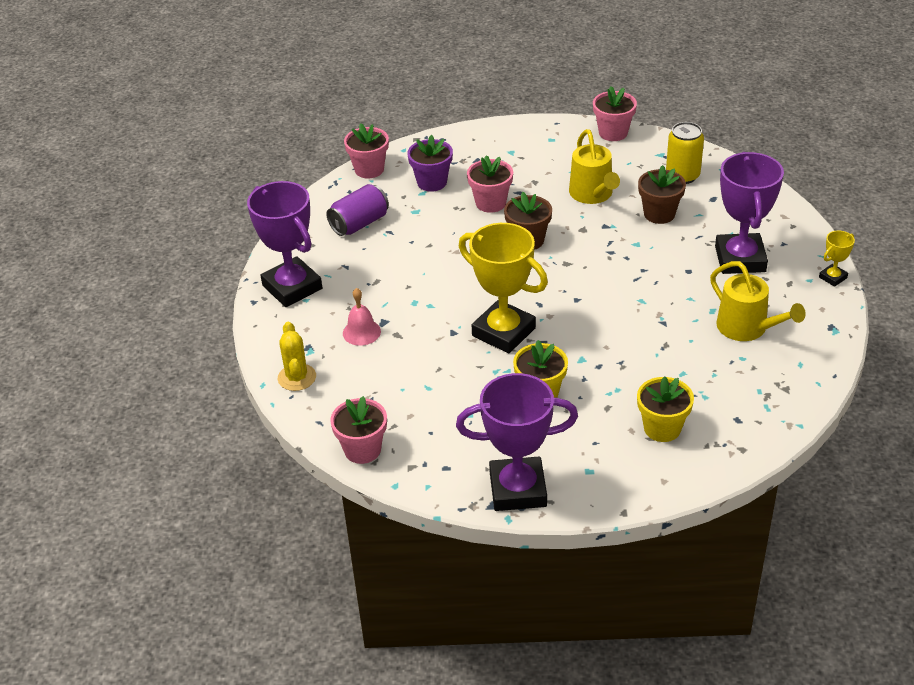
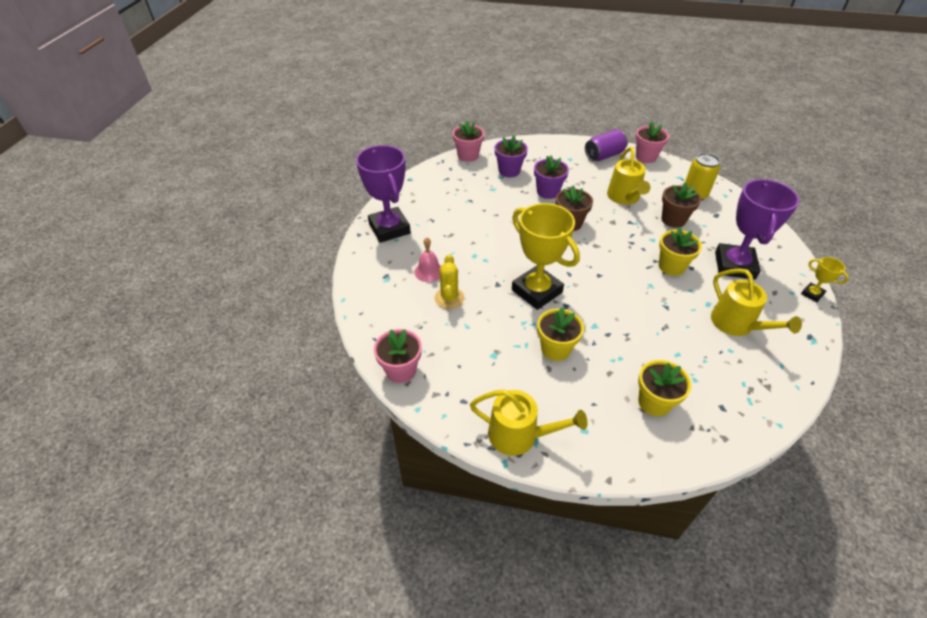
camera: 10 degrees right, 5 degrees up
yellow cactus [278,322,316,391] -> yellow cactus moved to [434,254,465,309]
purple can [326,184,389,236] -> purple can moved to [585,129,628,161]
purple trophy [456,373,578,511] -> yellow watering can [470,390,588,456]
pink flower pot [467,155,513,213] -> purple flower pot [534,156,569,199]
yellow trophy [819,231,855,287] -> yellow trophy turned 75 degrees clockwise [801,257,849,302]
none -> yellow flower pot [659,227,702,276]

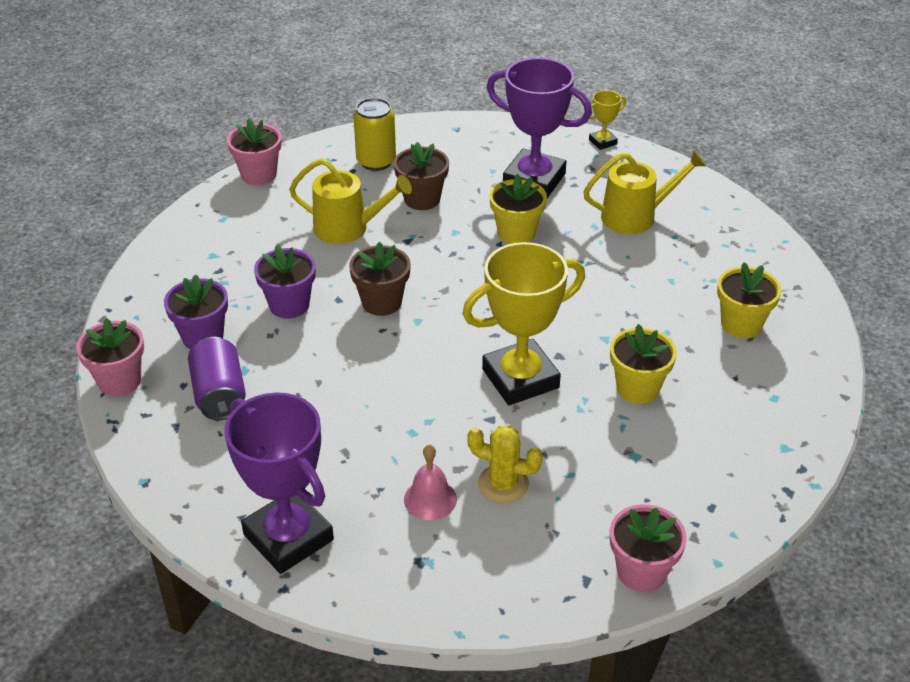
camera: 75 degrees left, 5 degrees down
purple trophy [356,145,411,243] -> purple trophy turned 60 degrees clockwise [224,393,334,574]
yellow watering can [470,390,588,456] -> none
purple can [585,129,628,161] -> purple can moved to [188,337,246,420]

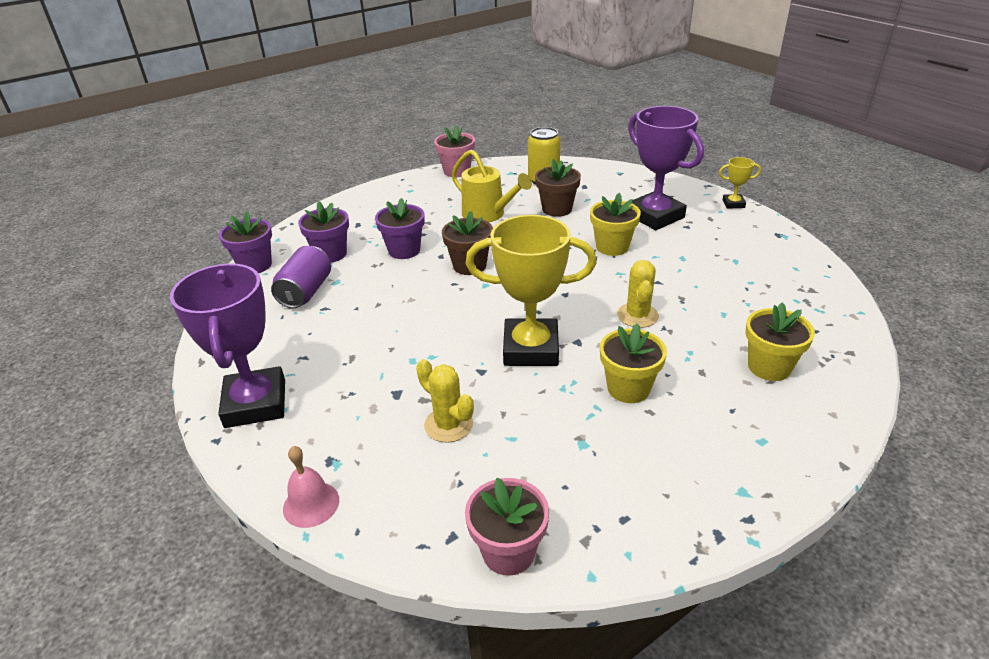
camera: 30 degrees right, 5 degrees down
pink flower pot [76,318,144,396] -> purple flower pot [219,212,272,273]
pink bell [404,444,457,520] -> pink bell moved to [283,446,339,528]
yellow watering can [583,150,706,234] -> none
none -> yellow cactus [617,260,659,328]

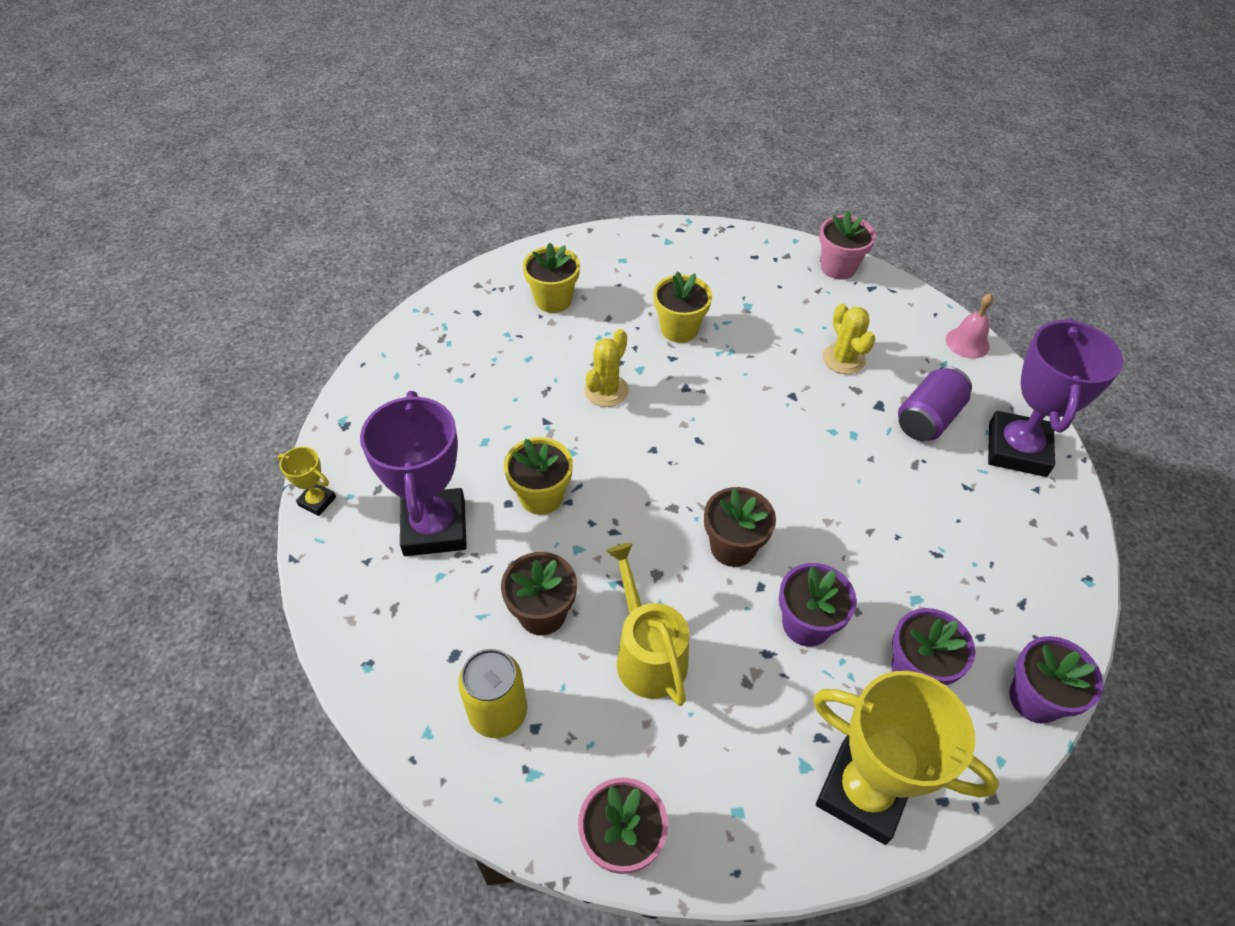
camera: 155 degrees left, 15 degrees up
purple can [271,246,331,308] -> purple can moved to [898,366,972,441]
yellow trophy [465,215,596,366] -> yellow trophy moved to [813,671,999,845]

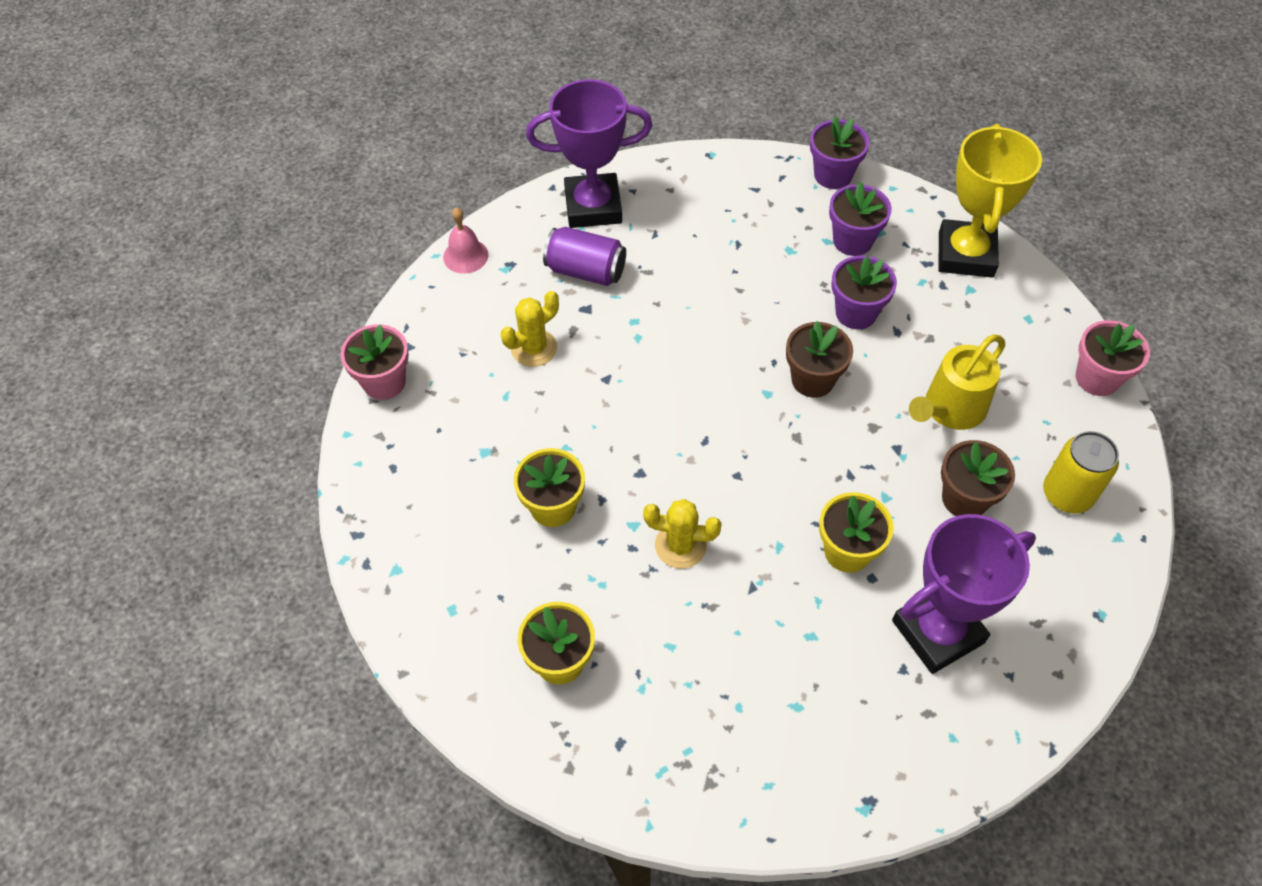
camera: 110 degrees left, 5 degrees up
yellow trophy [278,446,336,516] -> none

